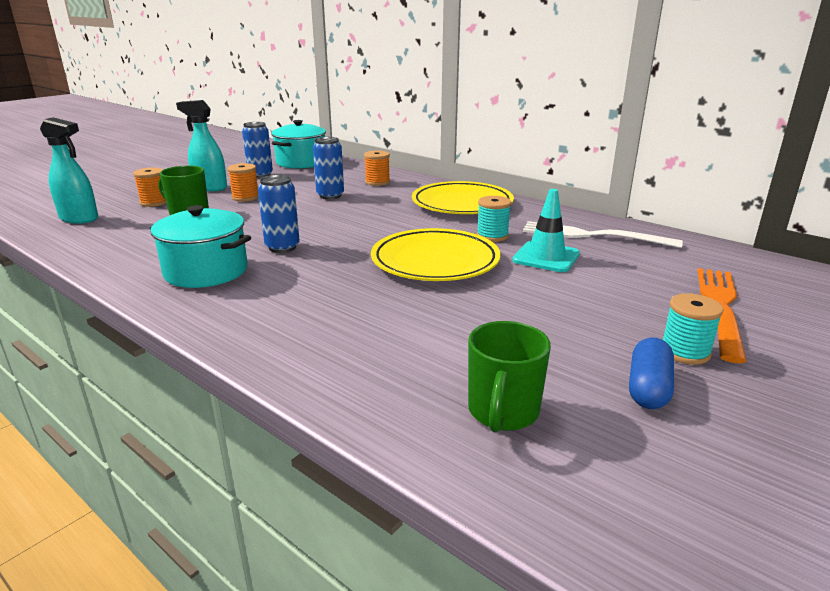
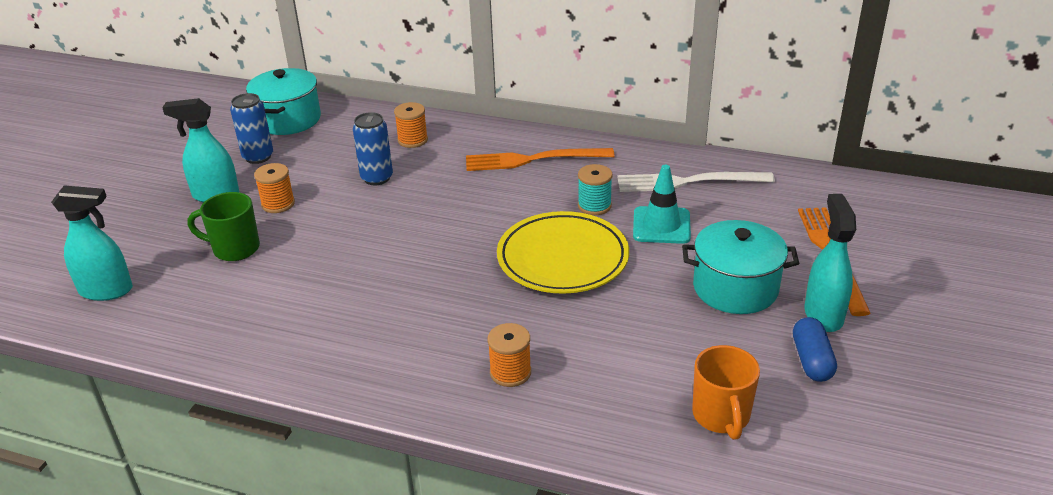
camera: 20 degrees left, 10 degrees up
orange spool [133,168,167,207] -> orange spool moved to [487,323,531,387]
turquoise pot [150,205,251,288] -> turquoise pot moved to [682,220,799,314]
blue can [258,175,300,253] -> none
yellow plate [412,181,514,214] -> orange fork [466,148,615,171]
green mug [468,321,551,432] -> orange mug [692,345,760,440]
turquoise spool [663,293,724,365] -> turquoise spray bottle [805,194,856,332]

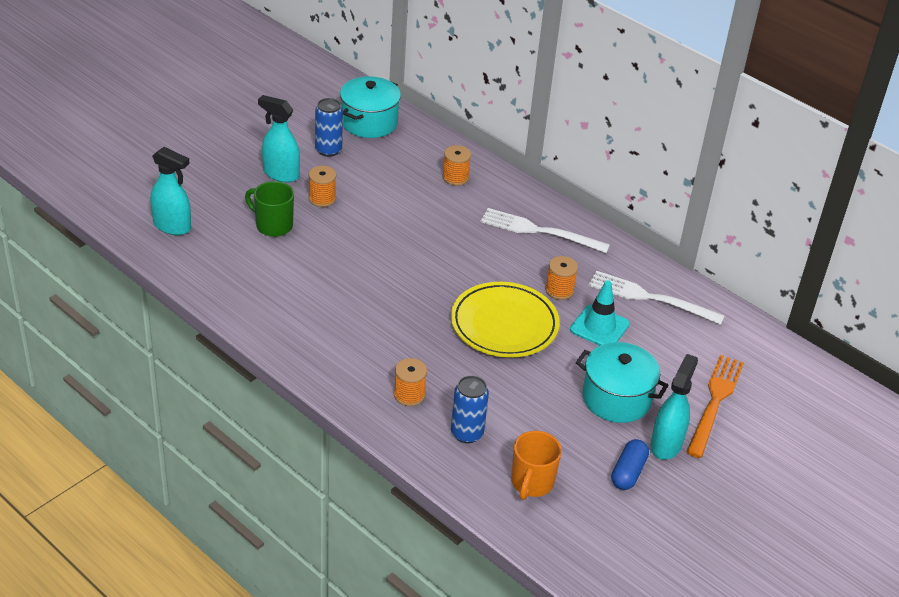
camera: 20 degrees right, 5 degrees up
blue can [353,112,393,185] -> blue can moved to [451,376,489,443]
orange fork [466,148,615,171] -> white fork [481,208,610,253]
turquoise spool [578,164,613,215] -> orange spool [545,256,578,300]

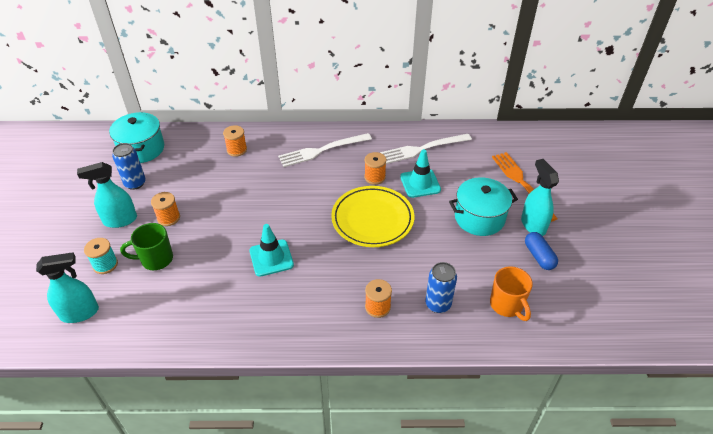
camera: 40 degrees left, 5 degrees up
none -> turquoise spool [84,238,118,274]
none -> turquoise traffic cone [249,224,294,277]

